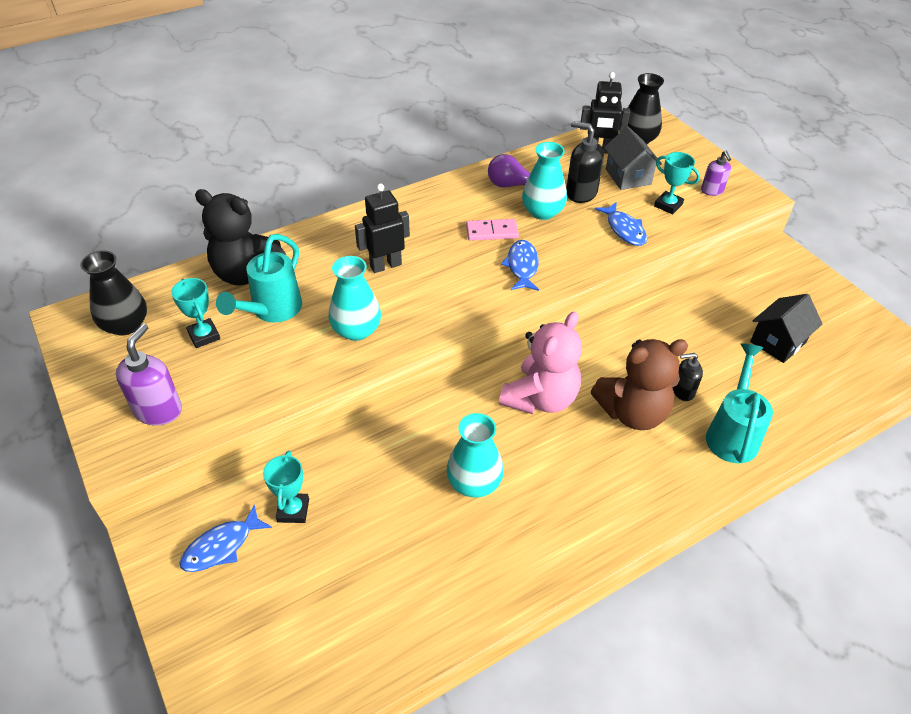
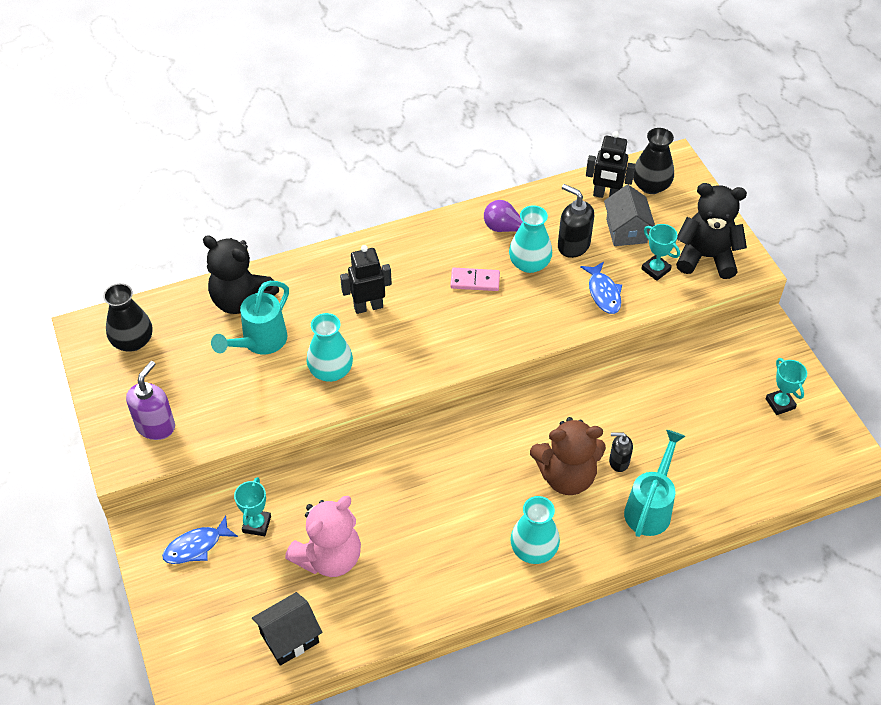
camera: 10 degrees right, 5 degrees up
turquoise trophy [171,278,220,348] -> turquoise trophy moved to [765,358,807,415]
turquoise vase [447,413,504,498] -> turquoise vase moved to [510,496,560,564]
pink teddy bear [499,311,582,414] -> pink teddy bear moved to [285,496,361,577]
blue fish [501,240,539,291] -> none
purple soap dispenser [701,151,731,196] -> black teddy bear [676,183,747,279]
black house [750,294,823,363] -> black house moved to [252,592,322,666]

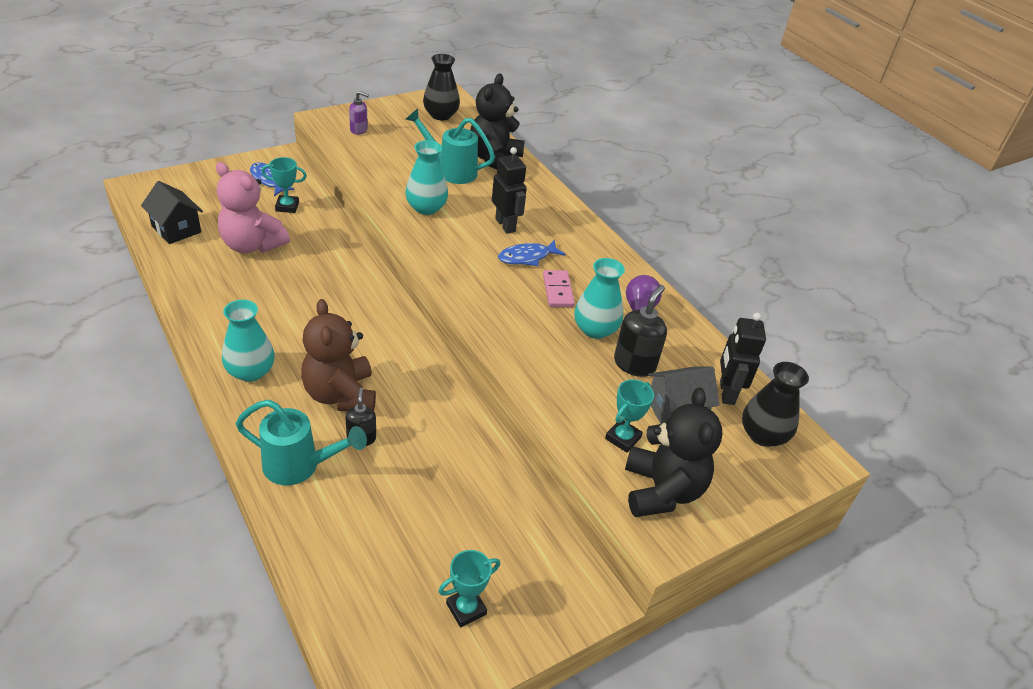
camera: 75 degrees right, 10 degrees down
purple soap dispenser [126,361,175,440] -> purple soap dispenser [349,91,369,135], size x0.62
blue fish [580,262,622,314] -> blue fish moved to [498,240,566,266]

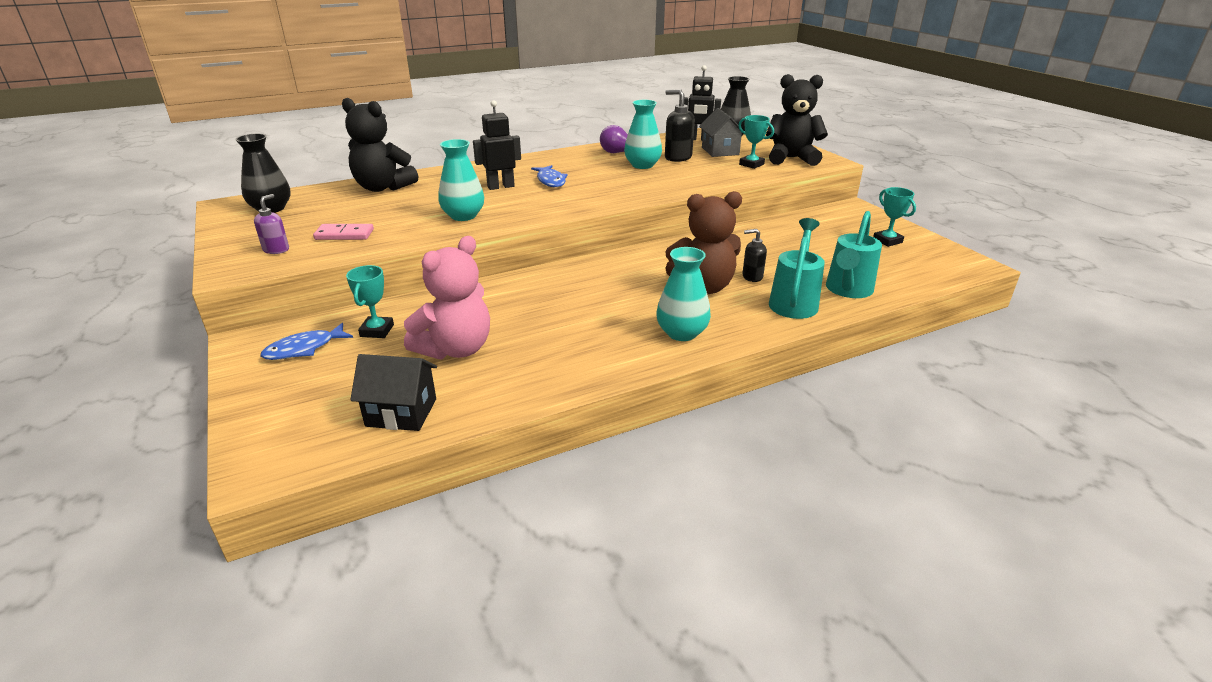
camera: 80 degrees left, 10 degrees down
black house [141,181,203,244] -> black house turned 45 degrees clockwise [350,354,437,431]
turquoise watering can [406,108,495,184] -> turquoise watering can moved to [826,211,882,298]
pink domino [543,270,575,307] -> pink domino moved to [313,224,374,240]

